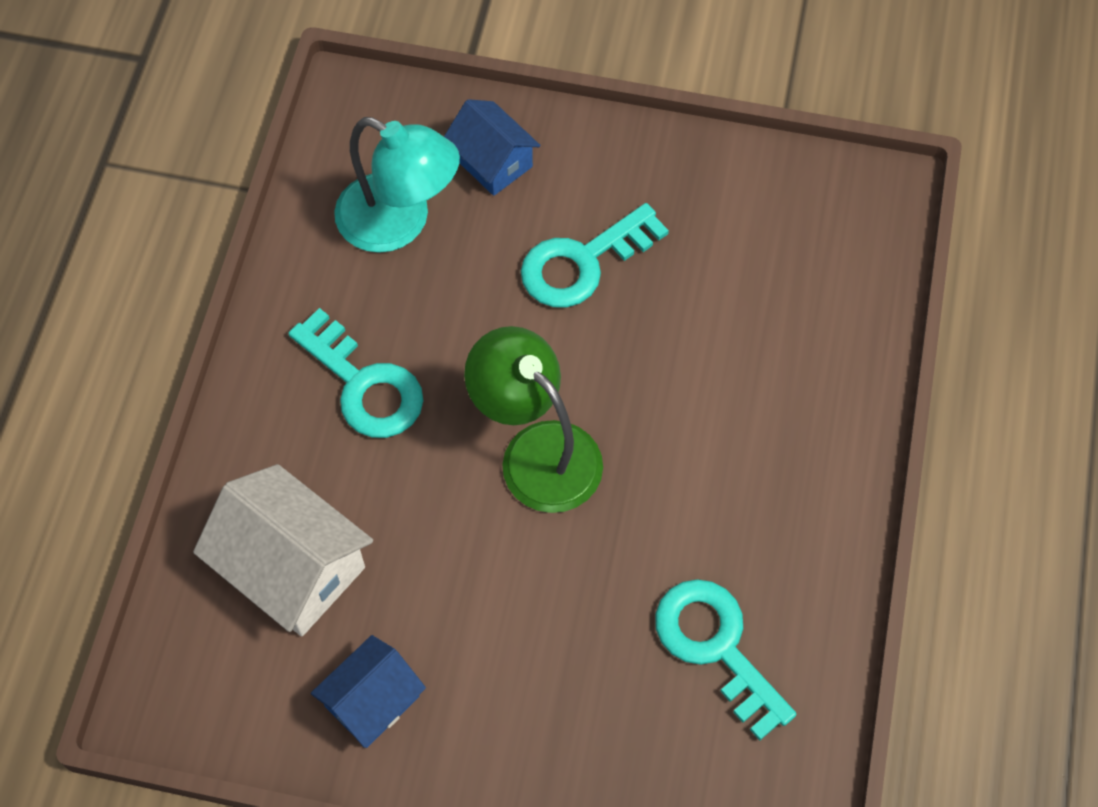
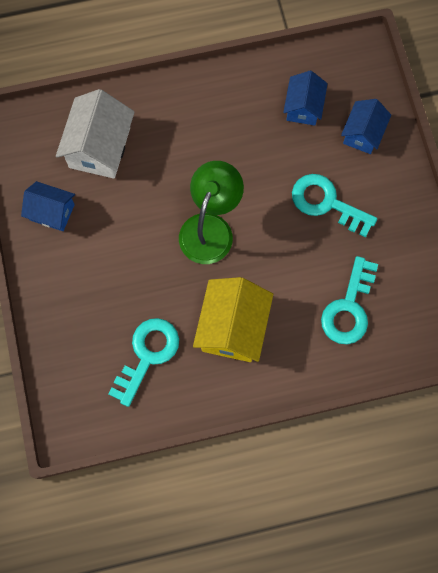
camera: 65 degrees right, 10 degrees up
turquoise key [288,308,423,438] -> turquoise key moved to [321,256,378,344]
turquoise lamp [334,117,460,253] -> blue house [283,71,328,126]
none -> yellow house [193,277,273,362]

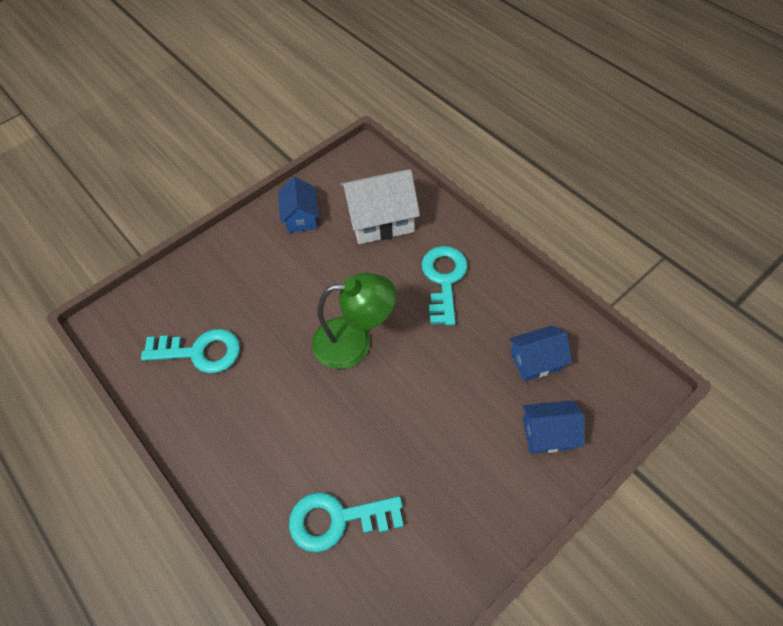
camera: 65 degrees right, 15 degrees down
yellow house [193,277,273,362] -> none
turquoise key [292,174,377,237] -> turquoise key moved to [421,246,468,326]

